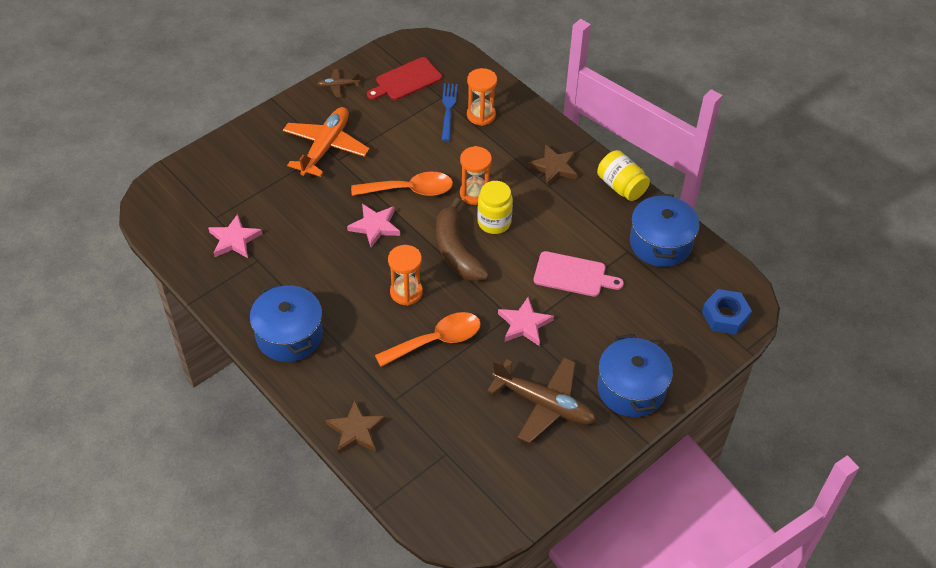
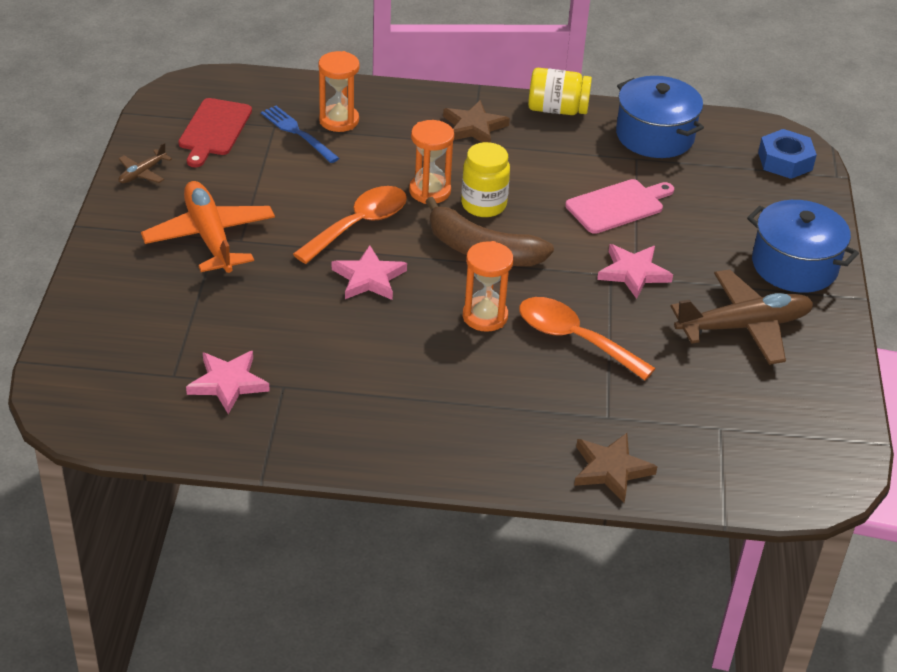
camera: 45 degrees left, 10 degrees down
blue pot [250,283,323,362] -> none
orange spoon [375,312,481,367] -> orange spoon turned 75 degrees counterclockwise [519,297,656,380]

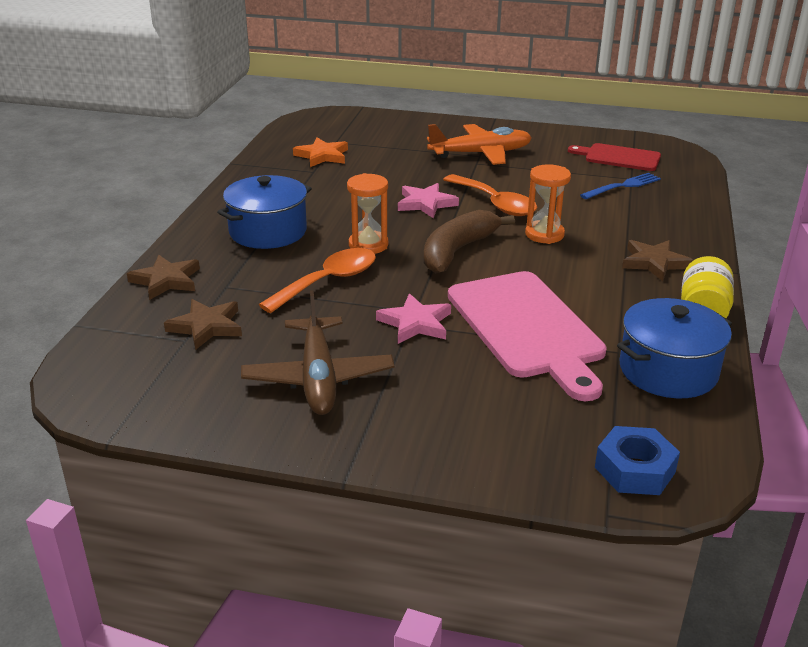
camera: 100 degrees right, 10 degrees down
brown plane [119,143,172,183] -> none
pink star [186,351,270,414] -> orange star [293,137,348,167]
orange hourglass [318,51,360,132] -> none
yellow jar [461,142,510,217] -> none
pink cutting board [565,179,674,234] -> pink cutting board [448,271,607,401], size x1.74
blue pot [747,200,859,293] -> blue pot moved to [217,175,312,249]
none -> brown star [164,299,242,350]

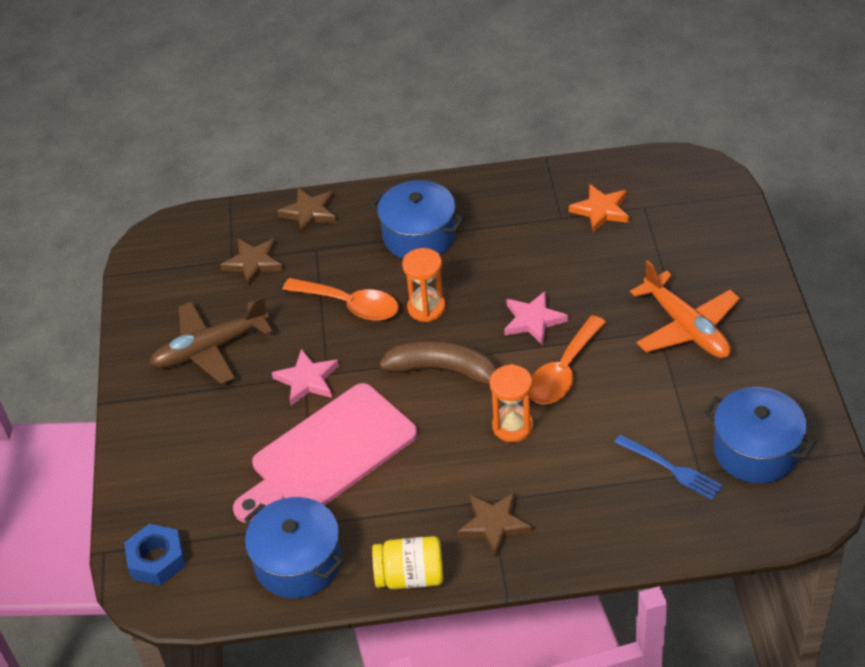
camera: 75 degrees right, 15 degrees up
red cutting board [568,143,661,171] -> blue pot [705,387,816,483]

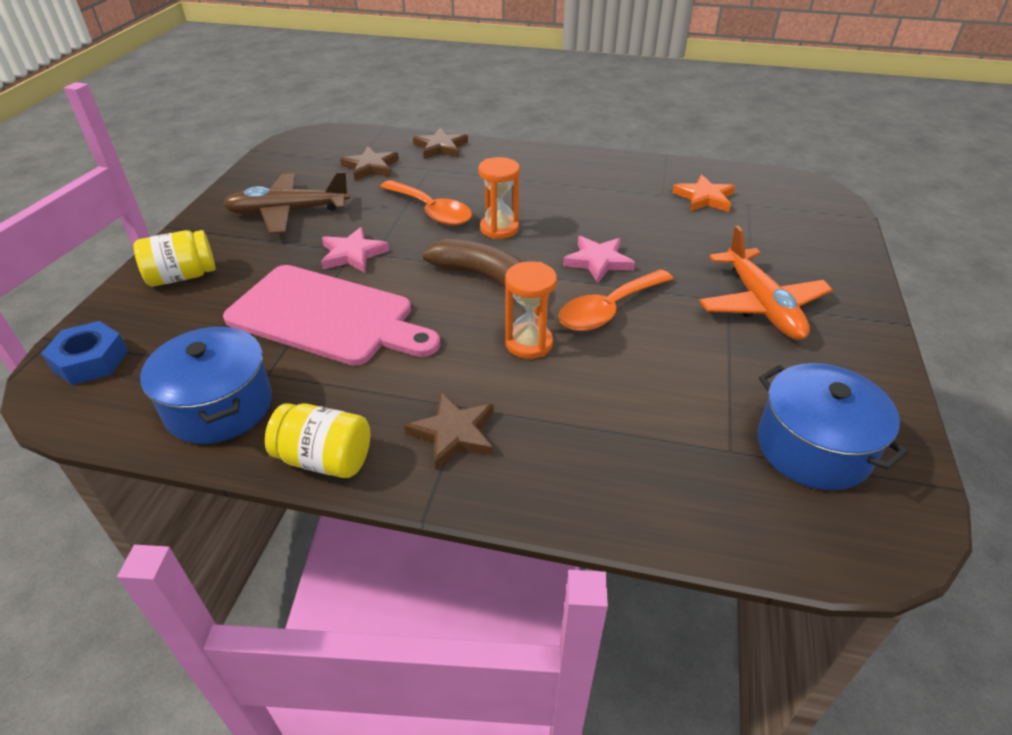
camera: 15 degrees right, 5 degrees down
pink cutting board [233,383,418,523] -> pink cutting board turned 135 degrees counterclockwise [223,265,440,366]
blue pot [370,180,464,259] -> none
blue fork [614,434,723,500] -> none
none -> yellow jar [134,230,215,286]

